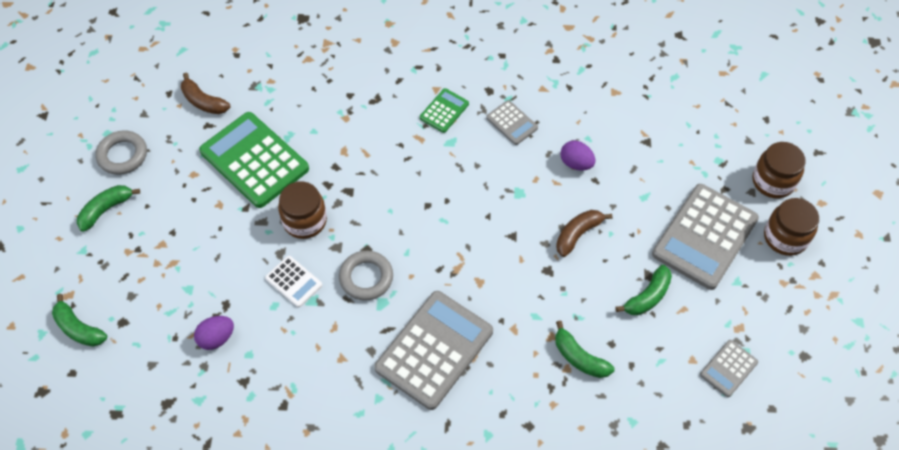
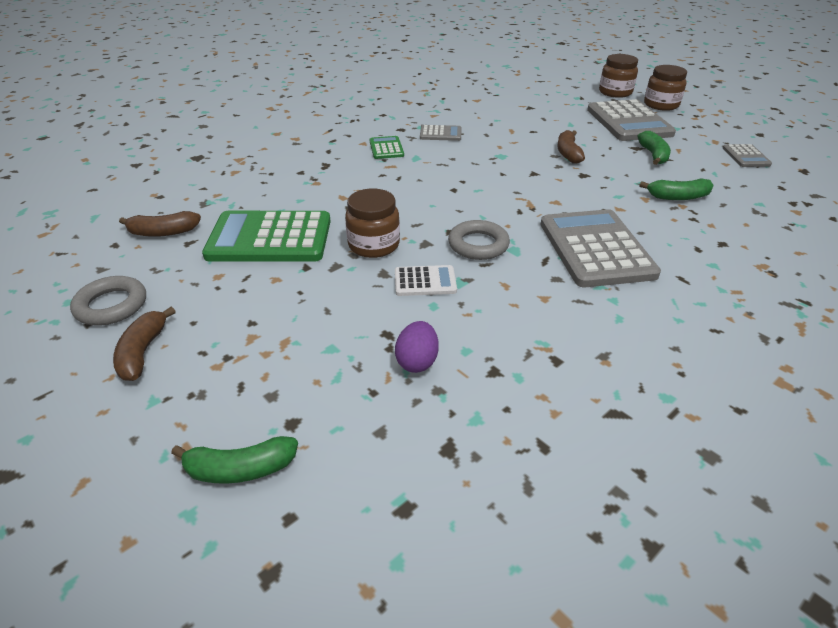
camera: 45 degrees left, 20 degrees down
green banana [77,185,140,232] -> brown banana [113,307,176,381]
purple egg [560,141,595,171] -> none

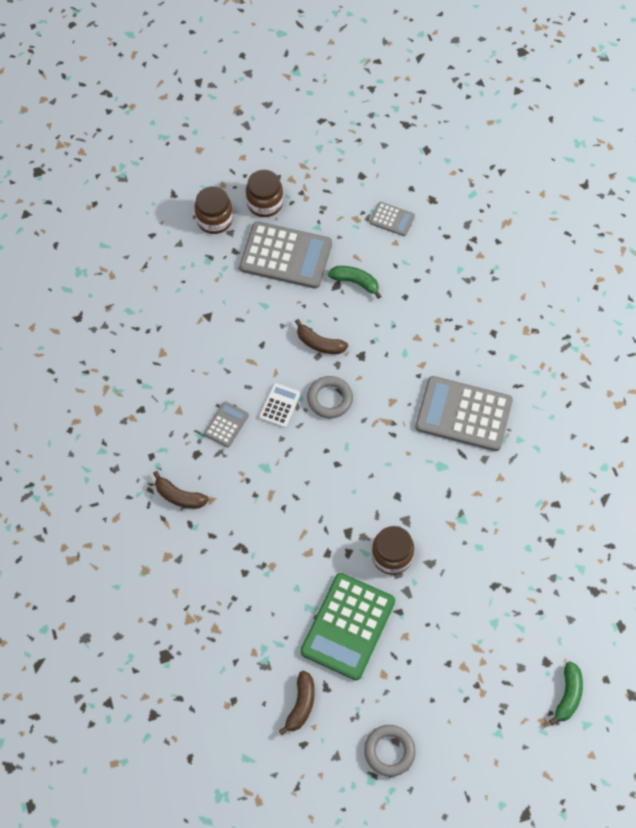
camera: 65 degrees left, 25 degrees up
brown banana [113,307,176,381] -> brown banana moved to [153,471,209,509]
green calculator [369,136,404,159] -> none
white calculator [395,265,457,296] -> white calculator moved to [259,383,301,428]
purple egg [395,321,438,373] -> none
grey ring [448,220,510,260] -> grey ring moved to [307,376,353,418]
green banana [639,178,714,200] -> none

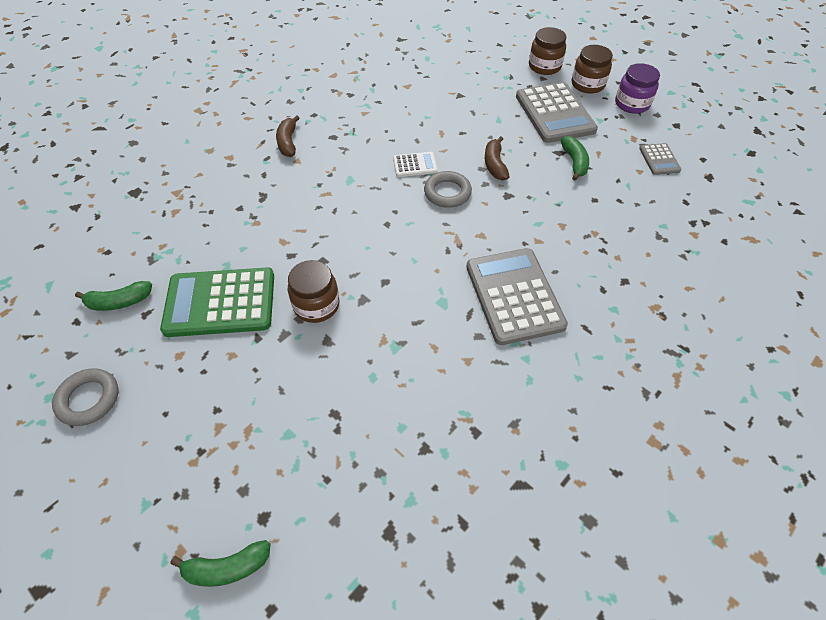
camera: 60 degrees right, 10 degrees down
grey calculator [204,401,249,447] -> none
brown banana [279,671,315,735] -> green banana [75,281,152,311]
none -> purple jar [615,63,660,114]

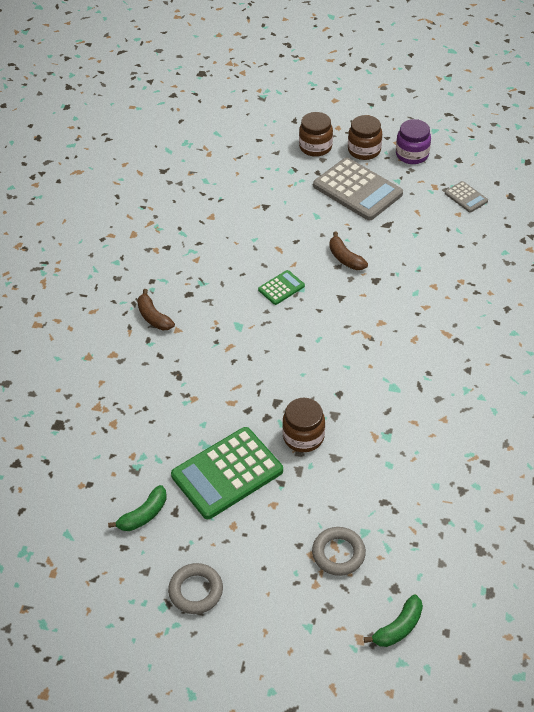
camera: 30 degrees left, 5 degrees down
white calculator [393,152,438,177] -> green calculator [258,270,305,305]
grey ring [424,171,472,208] -> grey ring moved to [312,527,366,576]
grey calculator [466,248,568,345] -> none
green banana [561,136,589,180] -> none

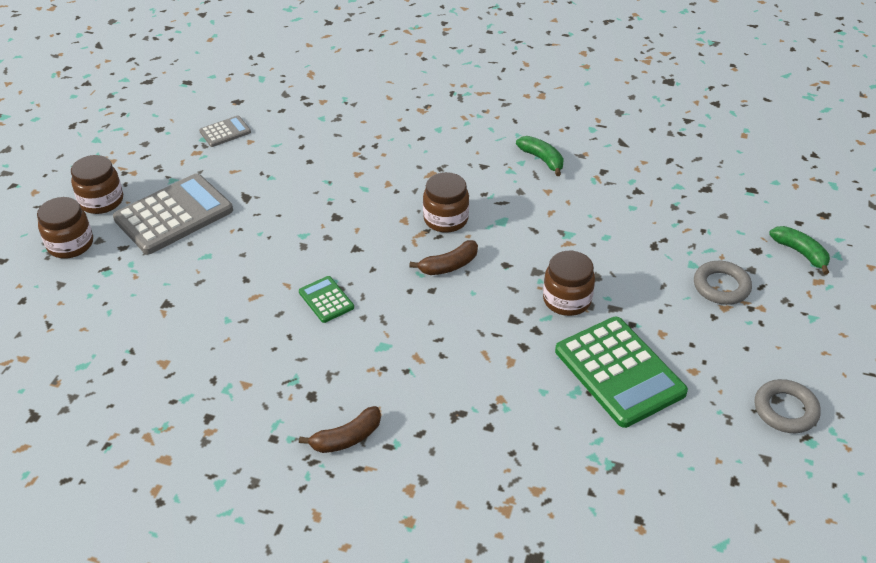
camera: 85 degrees left, 5 degrees down
green banana [108,485,167,531] -> green banana moved to [516,136,564,176]
brown banana [329,232,368,270] -> brown banana moved to [409,240,478,275]
purple jar [396,119,431,164] -> none
none -> brown jar [423,172,469,233]

